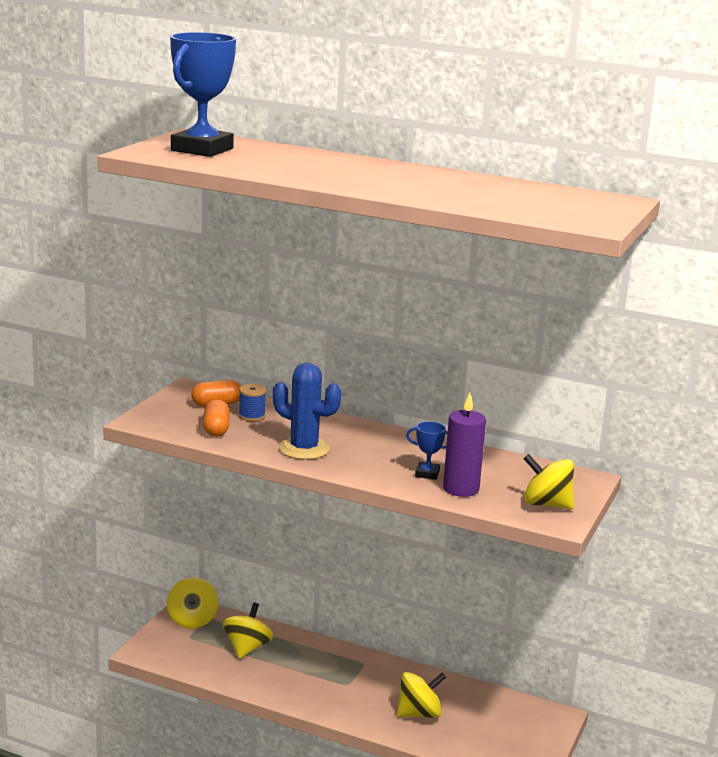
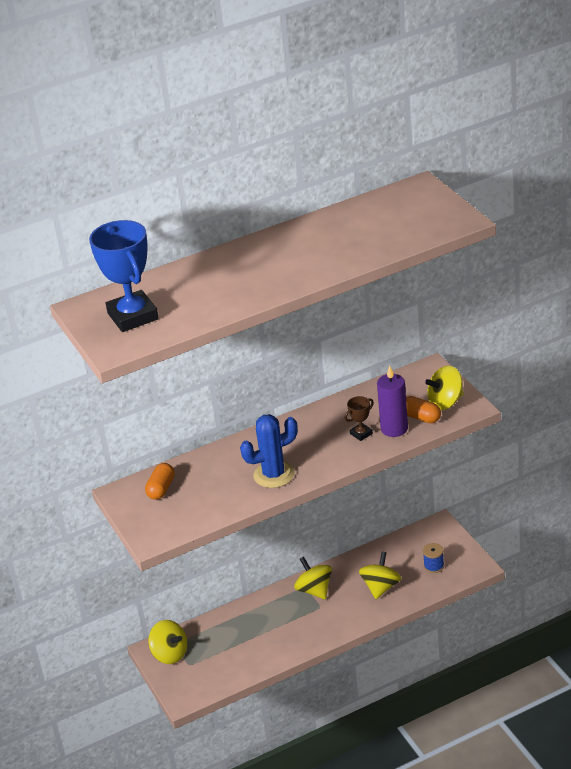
camera: 45 degrees left, 15 degrees up
orange capsule [203,399,230,437] -> orange capsule moved to [406,396,441,423]
yellow spinning top [223,602,274,659] -> yellow spinning top moved to [294,557,332,600]
blue spool [239,384,266,421] -> blue spool moved to [423,543,444,573]
blue trophy [406,422,448,480] -> brown trophy [345,396,374,441]

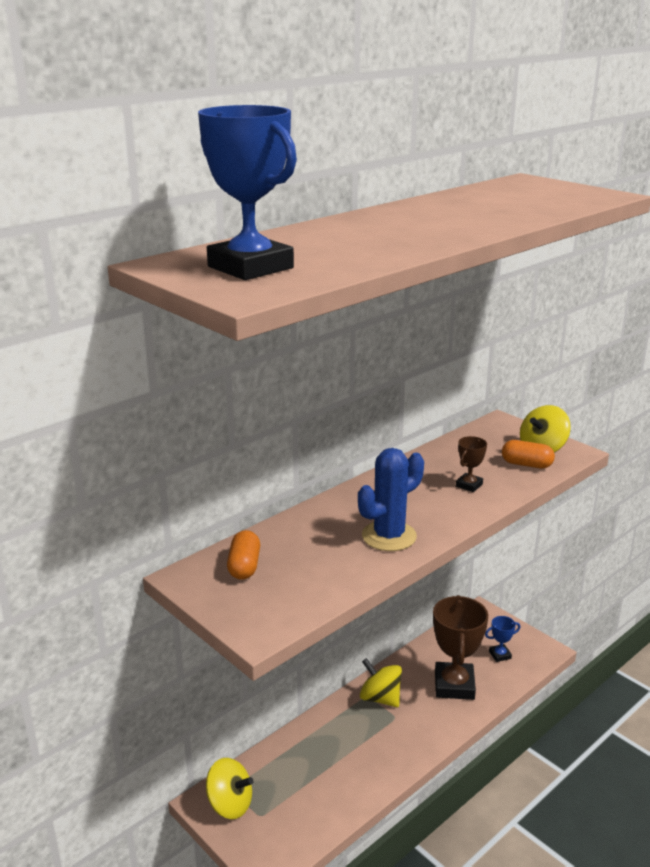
camera: 20 degrees left, 10 degrees down
yellow spinning top [359,552,401,599] -> brown trophy [433,595,488,700]
purple candle [377,366,408,437] -> none
blue spool [423,543,444,573] -> blue trophy [485,616,520,662]

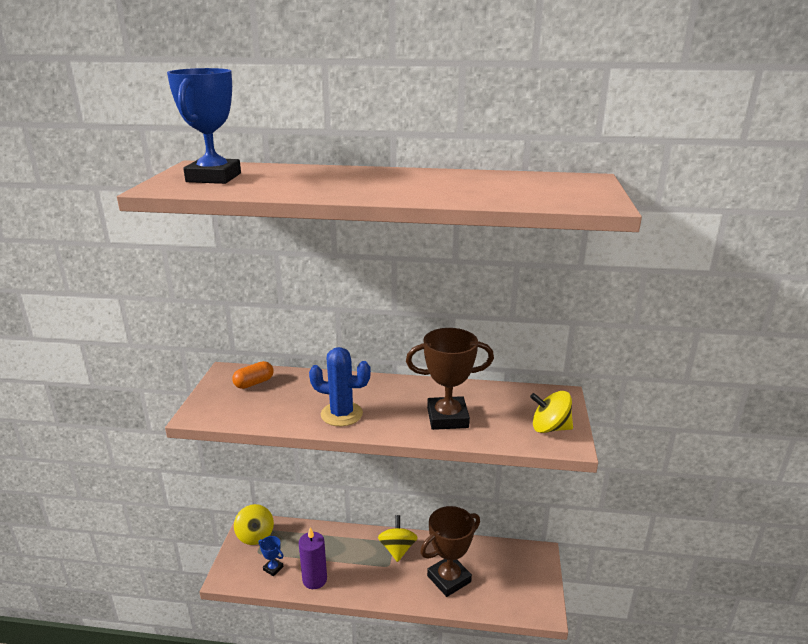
camera: 50 degrees right, 0 degrees up
brown trophy [456,436,487,492] -> brown trophy [406,328,494,430], size x2.16
blue trophy [485,616,520,662] -> blue trophy moved to [258,536,284,576]
orange capsule [502,440,555,468] -> none
none -> purple candle [299,527,327,589]

